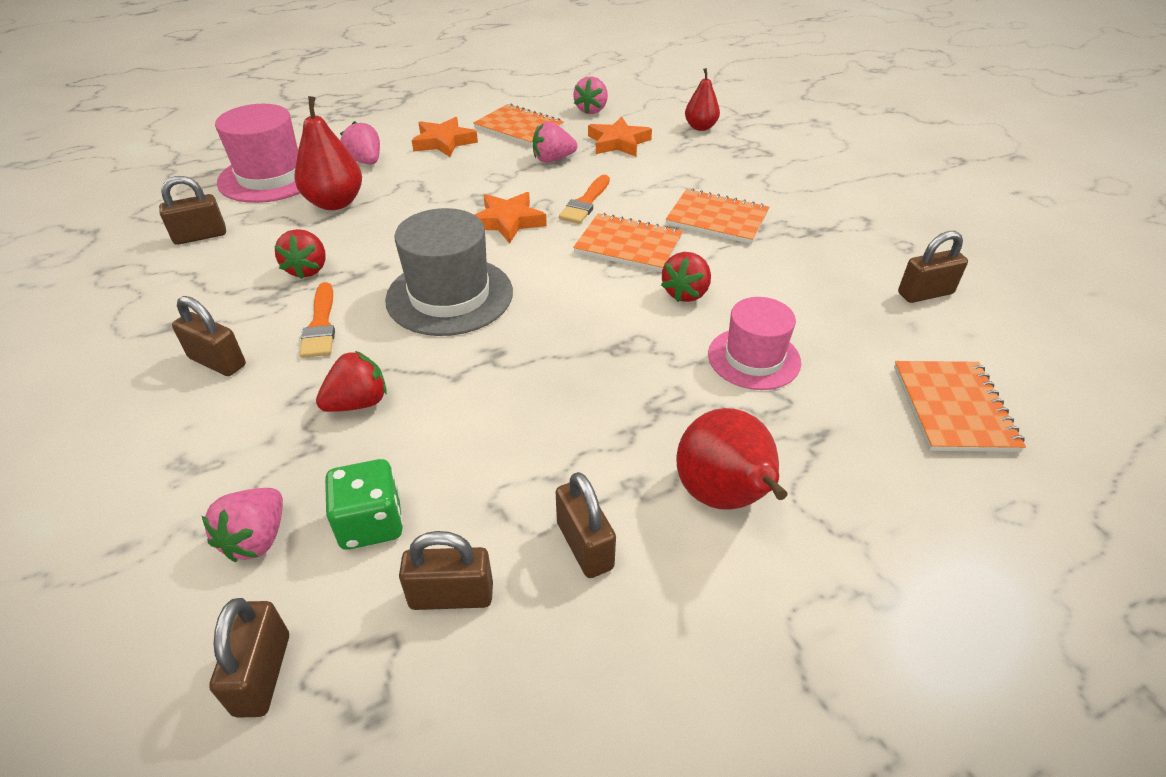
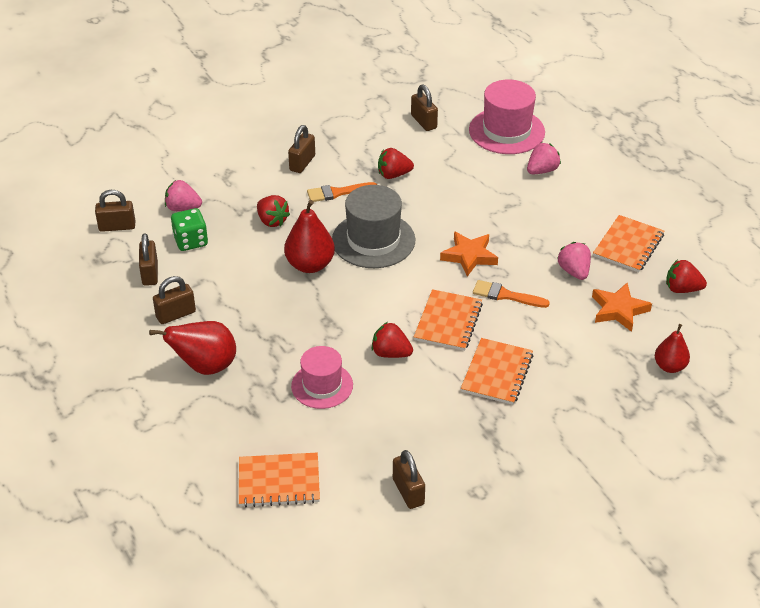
camera: 85 degrees right, 0 degrees up
red pear [294,96,362,210] -> red pear moved to [284,200,335,273]
orange star [412,117,478,157] -> none
pink strawberry [573,76,608,114] -> red strawberry [666,260,707,293]

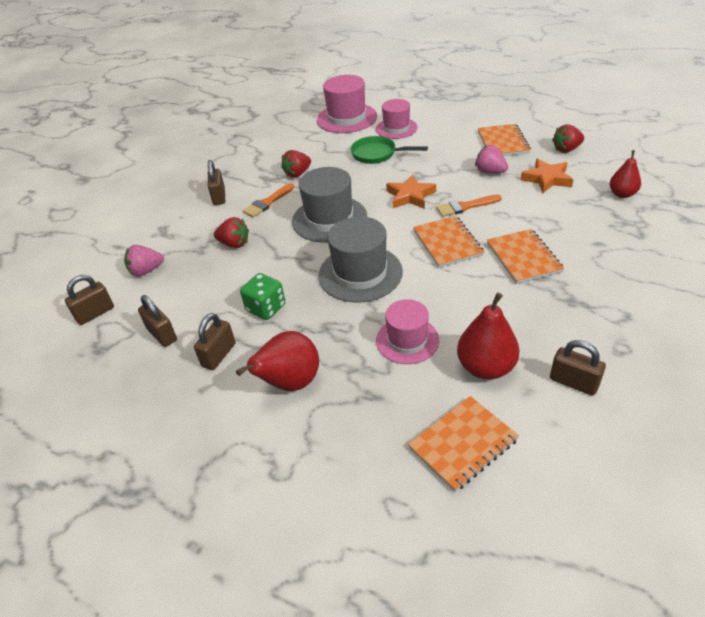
camera: 30 degrees left, 0 degrees up
green dice [171,208,208,251] -> green dice moved to [240,273,285,320]
red pear [284,200,335,273] -> red pear moved to [457,292,519,380]
red strawberry [372,322,413,358] -> none
brown padlock [411,85,438,131] -> none
pink strawberry [527,143,561,174] -> pink hat [376,99,418,139]
none -> grey hat [318,216,403,303]
none -> green pan [351,136,428,164]

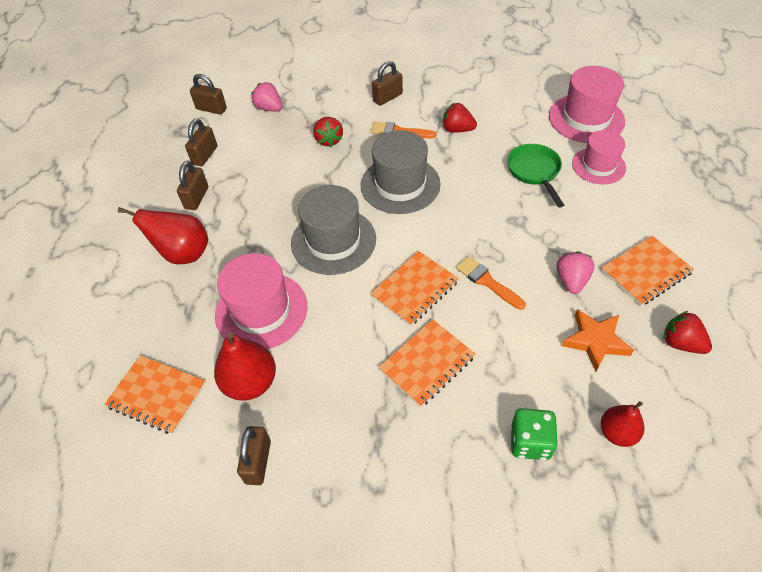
camera: 60 degrees right, 10 degrees up
brown padlock [194,313,235,370] -> brown padlock turned 75 degrees counterclockwise [177,161,208,210]
green dice [240,273,285,320] -> green dice moved to [511,408,558,460]
pink hat [376,299,439,364] -> pink hat [215,253,307,349], size x1.51
orange star [386,174,436,209] -> none

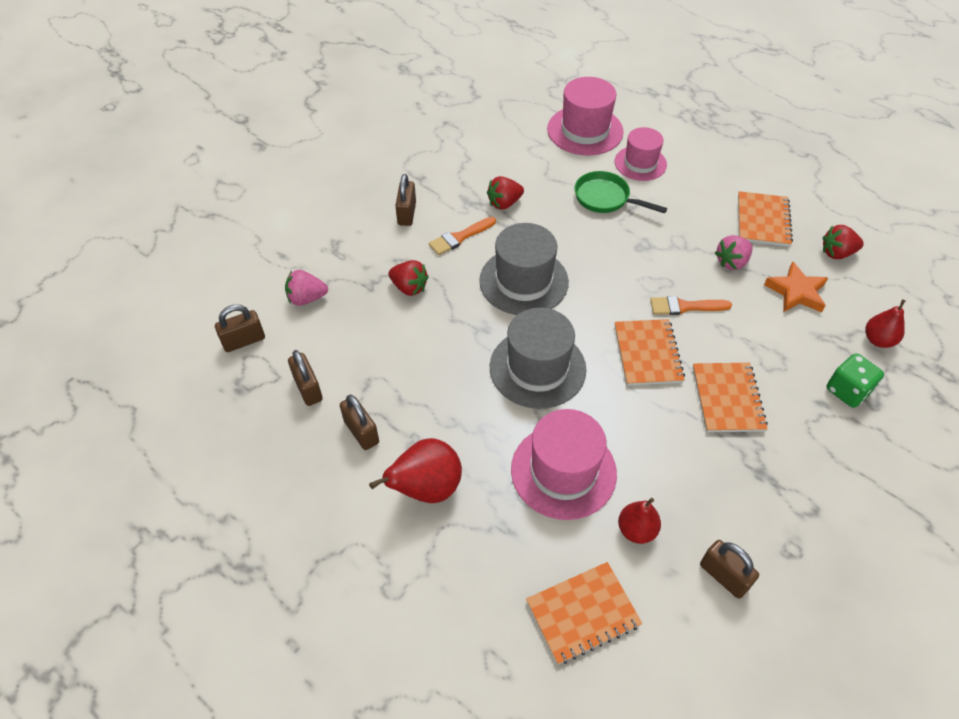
camera: 50 degrees left, 0 degrees up
red pear [214,332,276,401] -> red pear [618,498,661,544], size x0.64
pink strawberry [557,252,595,294] -> pink strawberry turned 90 degrees counterclockwise [715,235,752,270]

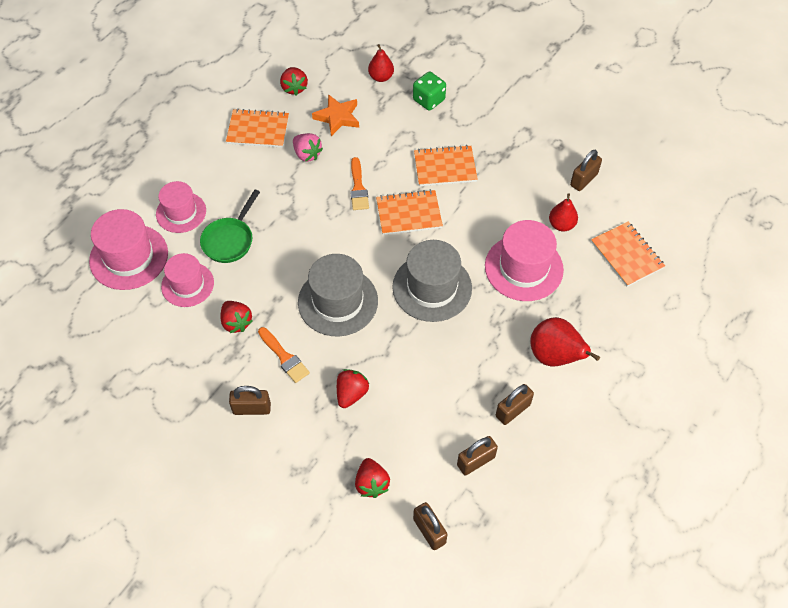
camera: 95 degrees left, 5 degrees up
pink strawberry [285,270,328,306] -> red strawberry [355,458,390,498]
none -> pink hat [161,253,214,307]

